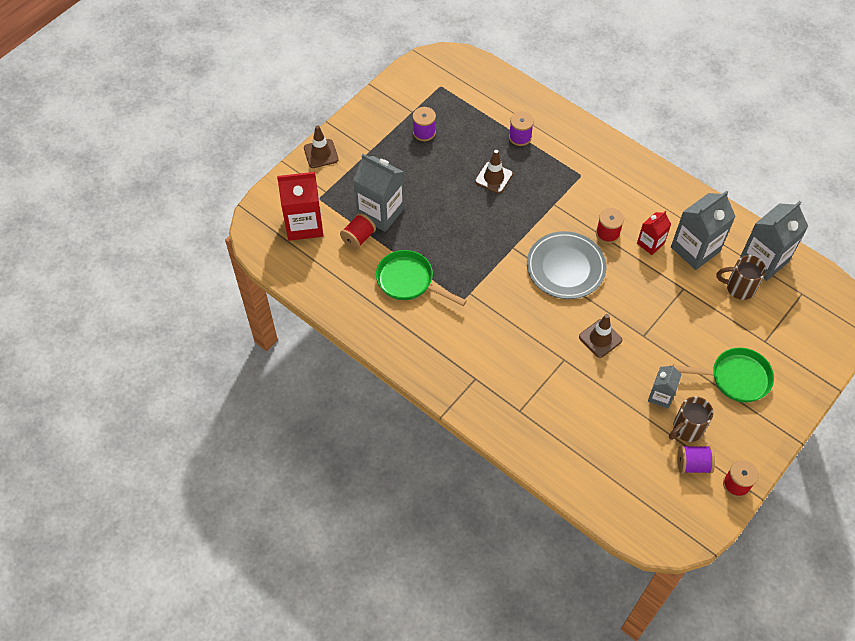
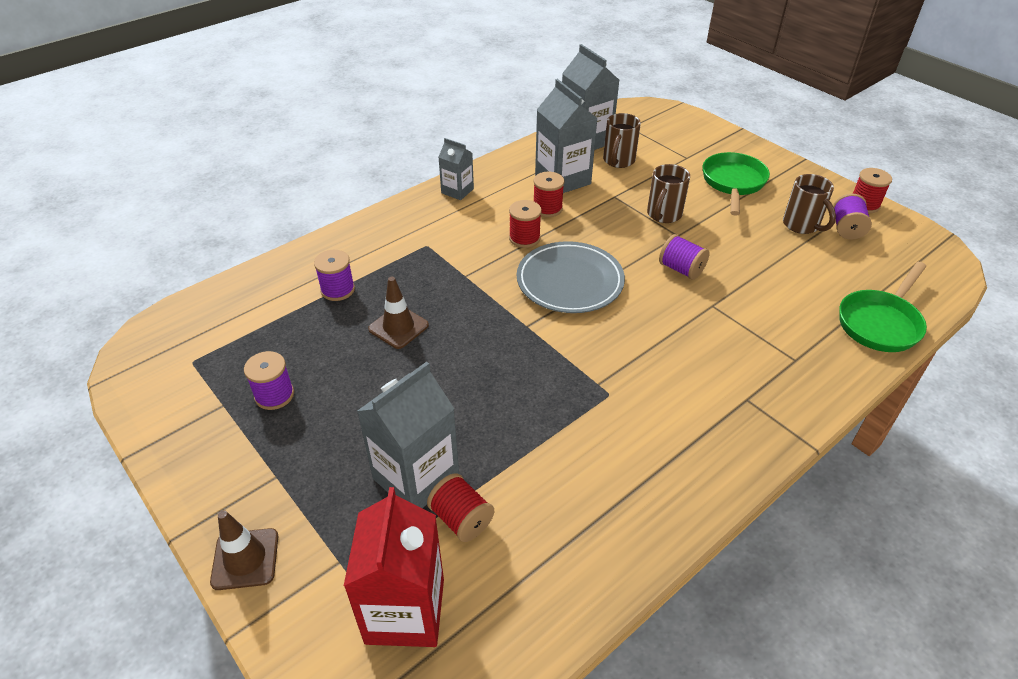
camera: 80 degrees left, 15 degrees down
green pan [376,250,467,306] -> green pan moved to [839,262,927,352]
brown traffic cone [579,314,622,358] -> purple spool [659,234,710,280]
red carton [637,211,671,255] -> red spool [534,172,564,217]
grey carton [648,364,682,409] -> grey carton moved to [439,138,474,200]
none -> brown mug [647,164,690,223]

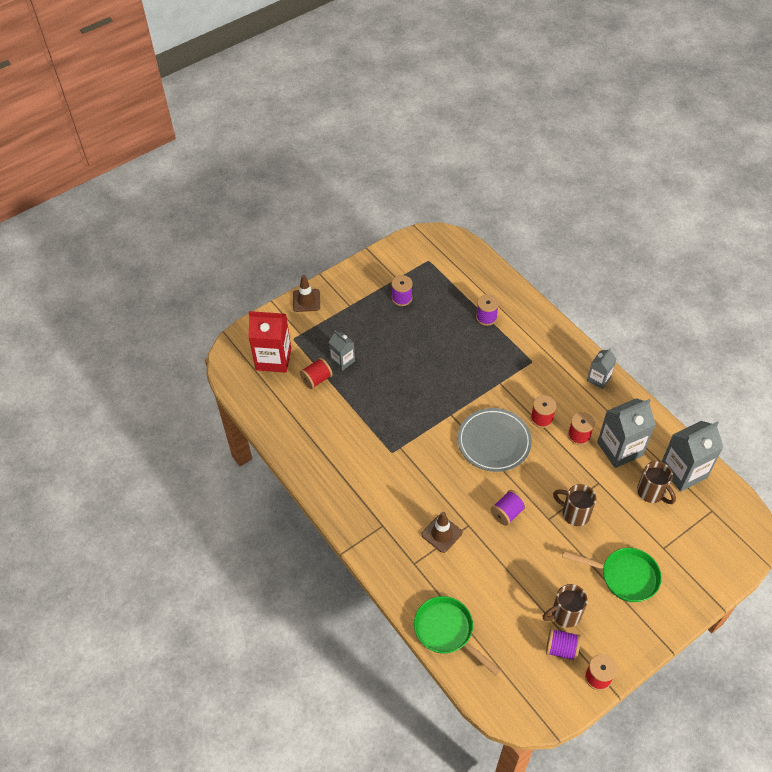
camera: 95 degrees right, 10 degrees up
grey carton [357,362,459,508] -> grey carton [329,331,355,371], size x0.56
brown traffic cone [368,277,429,349] -> brown traffic cone moved to [421,512,462,553]
brown mug [603,113,641,168] -> brown mug turned 150 degrees counterclockwise [637,461,676,504]

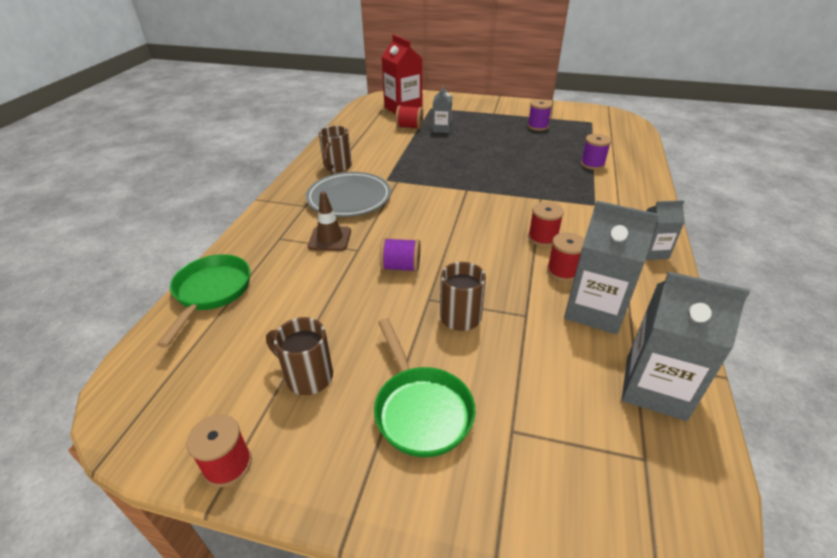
camera: 50 degrees right, 15 degrees down
brown traffic cone [293,275,320,312] -> none
grey plate [458,408,532,472] -> grey plate moved to [306,172,391,217]
purple spool [546,628,581,661] -> none
brown mug [637,461,676,504] -> brown mug moved to [319,126,352,173]

